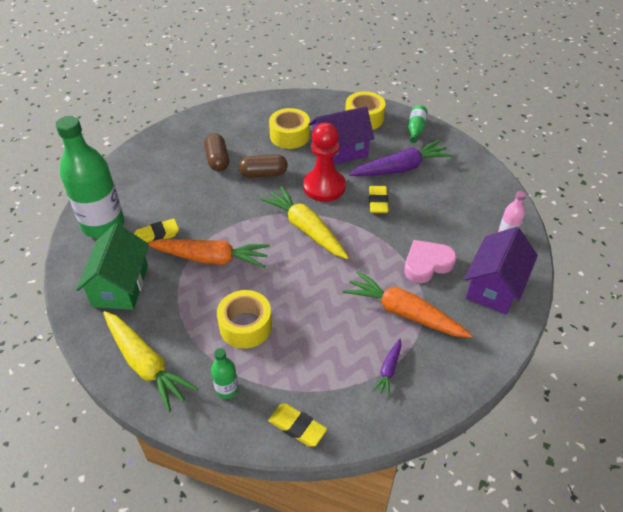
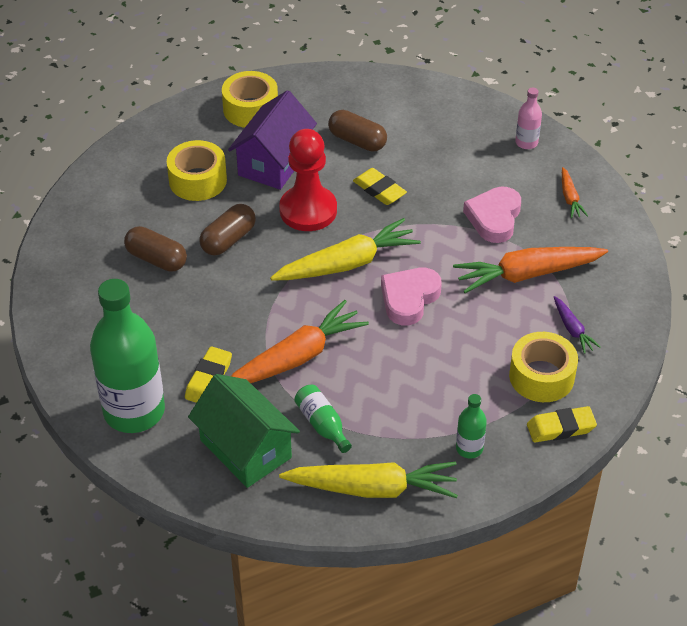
camera: 45 degrees left, 0 degrees up
yellow tape [217,290,272,349] -> yellow tape moved to [509,332,578,402]
yellow carrot [260,186,349,259] -> yellow carrot turned 150 degrees clockwise [270,218,421,281]
purple carrot [349,140,453,176] -> brown capsule [328,110,387,152]
green bottle [408,105,427,143] -> green bottle moved to [294,385,352,453]
purple house [464,227,538,315] -> orange carrot [562,167,588,218]
none -> pink heart [381,268,442,325]

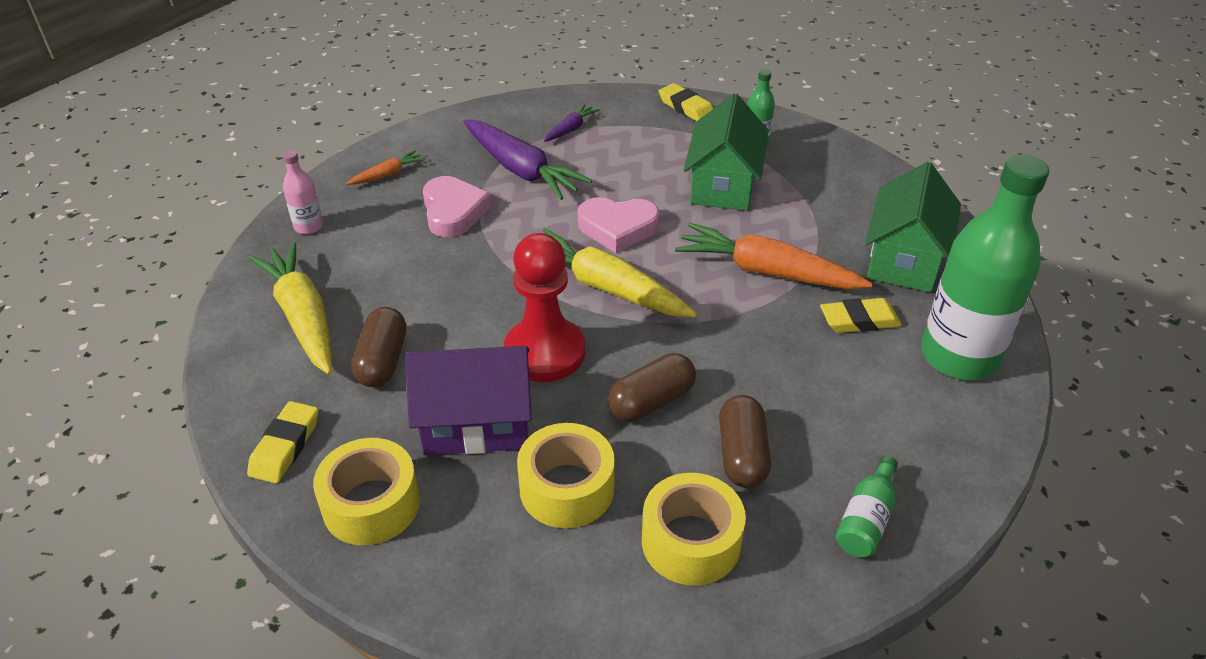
camera: 120 degrees left, 5 degrees down
brown capsule [199,204,256,256] -> brown capsule turned 45 degrees counterclockwise [607,353,696,421]
yellow carrot [279,462,458,498] -> yellow carrot moved to [248,242,332,375]
green bottle [294,385,352,453] -> green bottle moved to [836,456,898,557]
yellow eraser [353,168,407,205] -> yellow eraser moved to [247,401,318,483]
orange carrot [453,247,608,293] -> purple carrot [463,119,592,200]
pink heart [463,187,521,243] -> pink heart turned 90 degrees counterclockwise [423,176,492,237]
yellow tape [509,332,578,402] -> yellow tape moved to [642,473,746,585]
none -> green house [684,93,769,211]

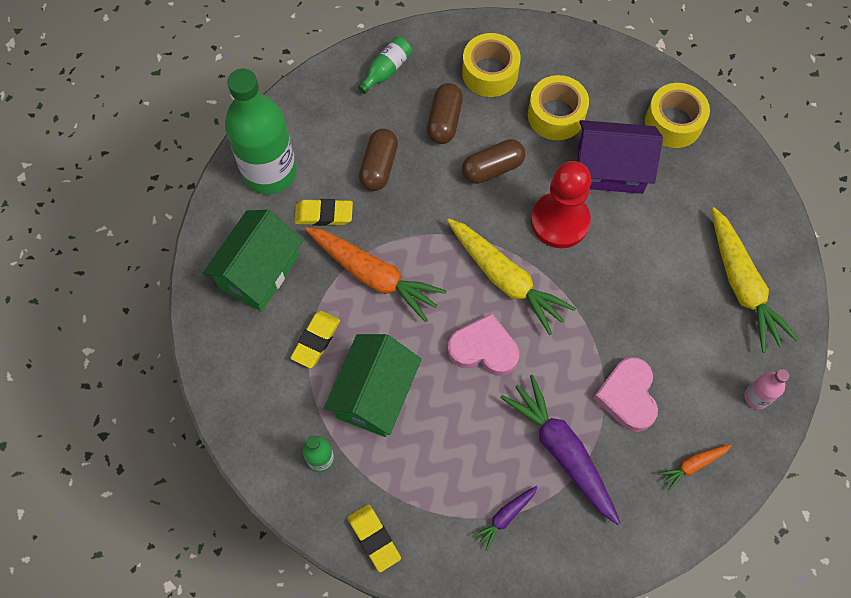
camera: 170 degrees left, 25 degrees up
yellow eraser [247,401,318,483] -> yellow eraser moved to [290,311,340,368]
brown capsule [351,307,406,387] -> brown capsule moved to [359,128,398,191]

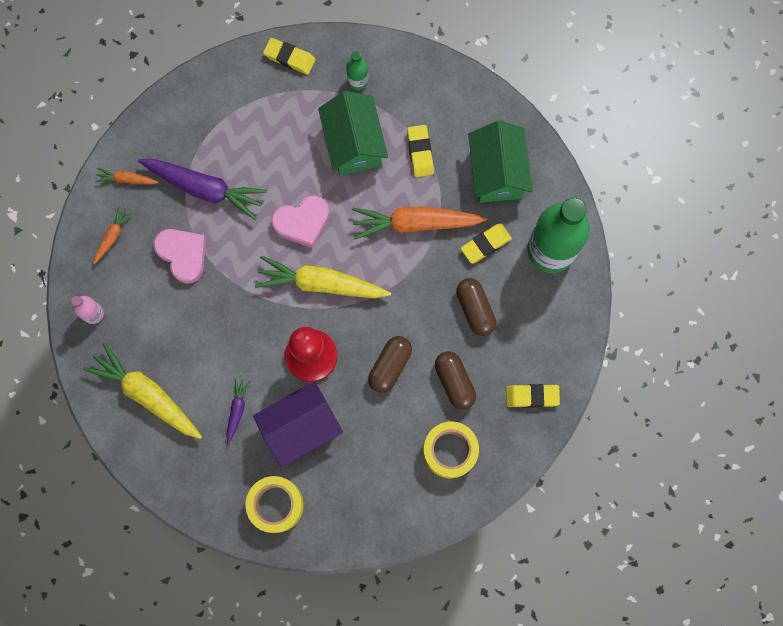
camera: 145 degrees right, 10 degrees up
green bottle [358,37,412,94] -> yellow eraser [506,384,560,408]
purple carrot [472,486,537,551] -> purple carrot moved to [226,378,251,444]
yellow tape [528,75,589,140] -> none
none -> orange carrot [95,168,159,185]

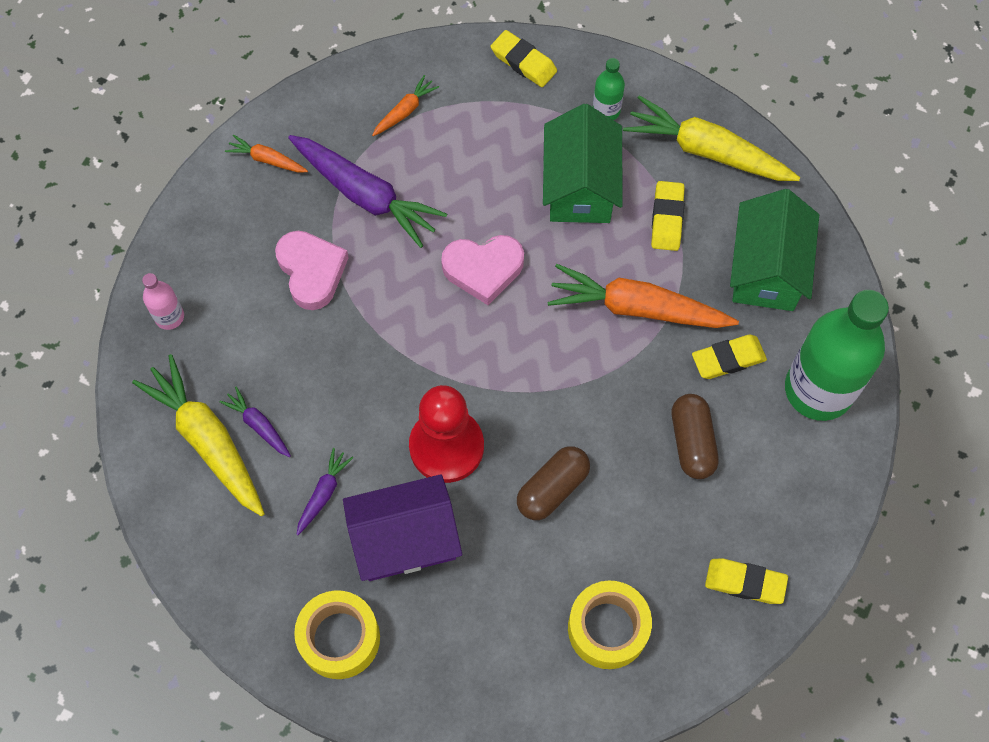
camera: 15 degrees right, 10 degrees down
orange carrot [93,206,133,264] -> orange carrot moved to [372,75,439,136]
yellow carrot [255,256,391,298] -> yellow carrot moved to [623,95,800,181]
brown capsule [435,351,476,410] -> none
none -> purple carrot [219,387,291,457]

